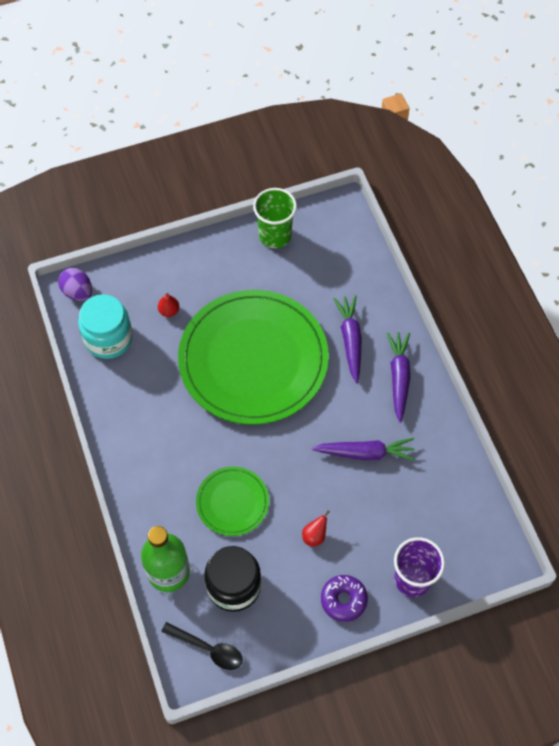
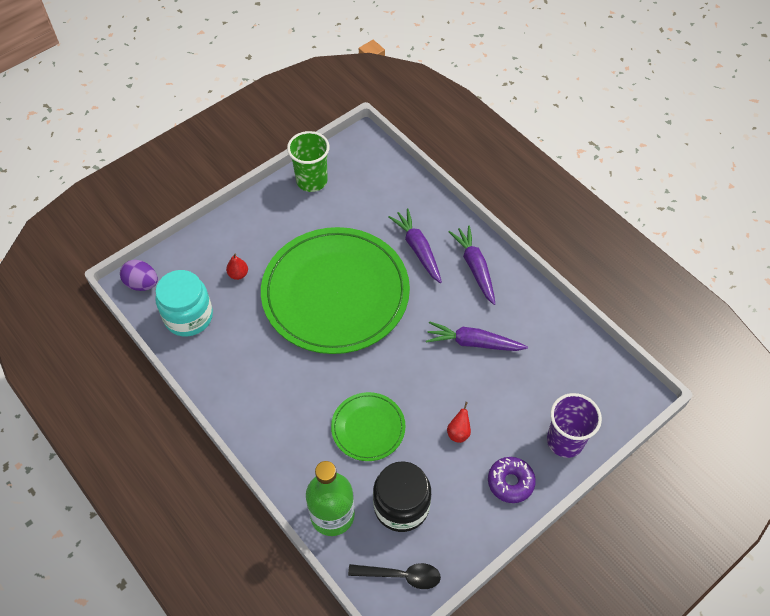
camera: 20 degrees left, 5 degrees down
purple carrot [312,438,415,461] -> purple carrot turned 150 degrees counterclockwise [426,321,528,351]

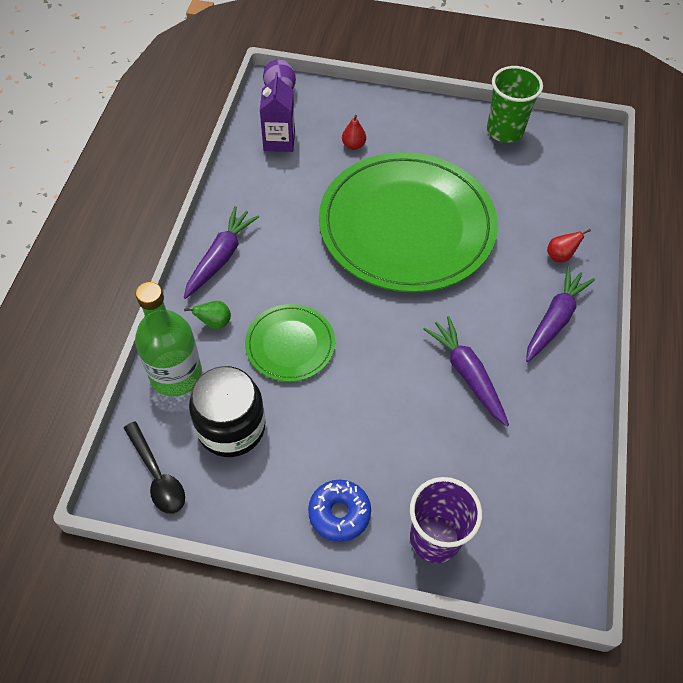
camera: 50 degrees right, 0 degrees up
turquoise jar [155,270,213,336] -> purple carton [260,72,295,152]
purple carrot [388,208,442,283] -> purple carrot moved to [184,206,259,299]
red pear [447,402,471,443] -> red pear moved to [547,229,591,262]
purple donut [488,457,536,503] -> blue donut [308,480,371,542]
none -> green pear [184,301,231,329]

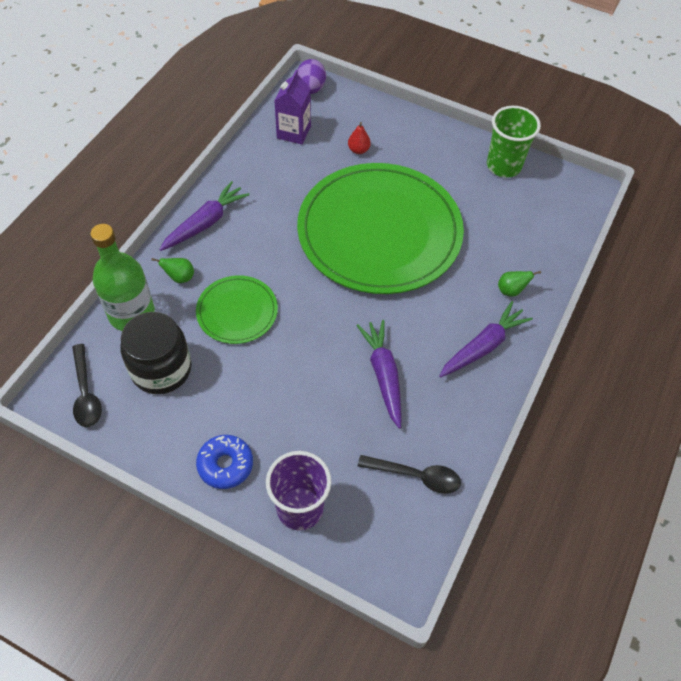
camera: 15 degrees right, 0 degrees up
red pear [547,229,591,262] -> green pear [498,271,541,297]
none -> black spoon [358,455,461,494]

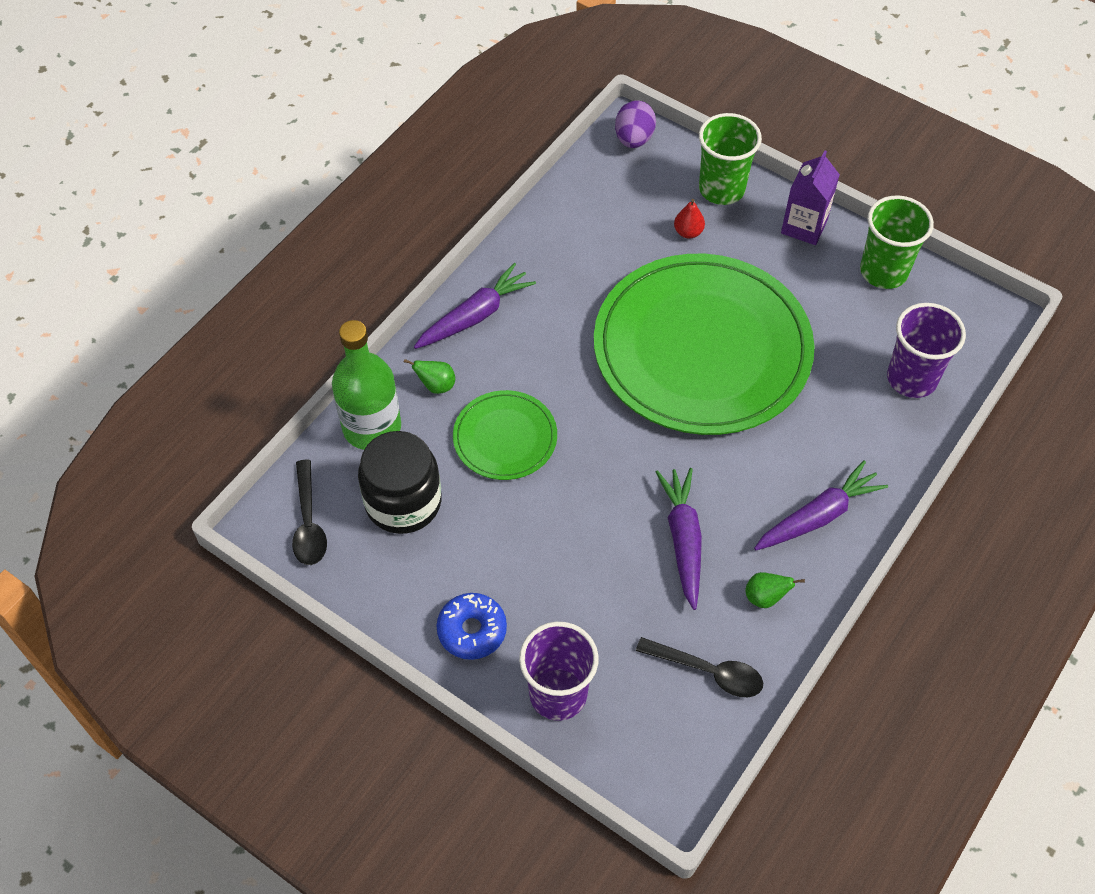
camera: 10 degrees right, 0 degrees up
purple carton [274,70,311,144] -> purple carton moved to [781,151,840,245]
green pear [498,271,541,297] -> green pear moved to [745,572,805,608]
none -> green cup [699,113,762,205]
none -> purple cup [887,303,966,398]

